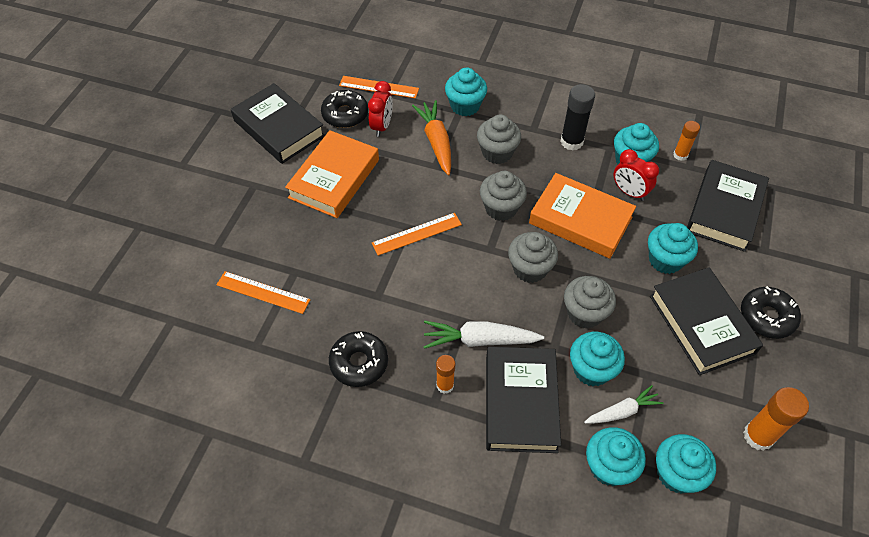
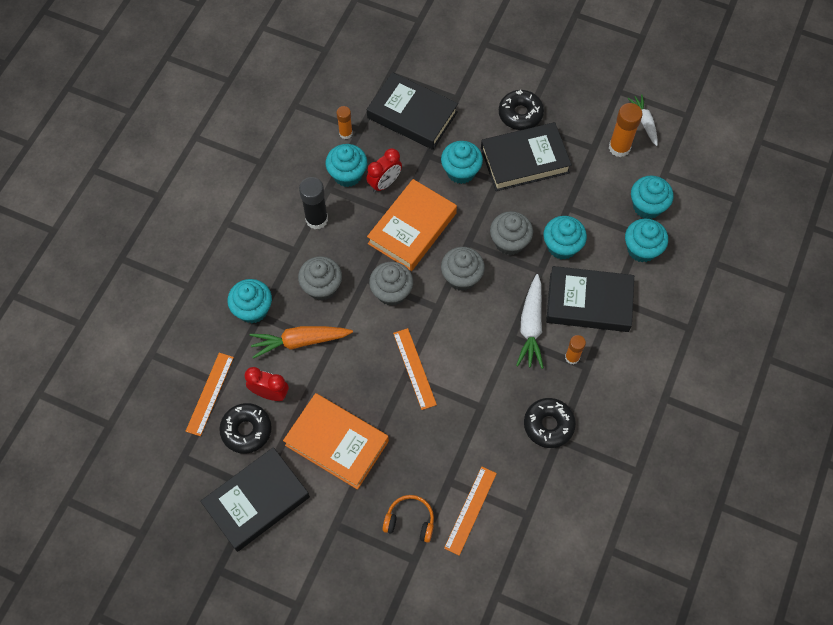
camera: 85 degrees left, 10 degrees up
white carrot [584,385,663,424] -> white carrot moved to [628,94,658,146]
none -> orange headphones [382,495,434,543]

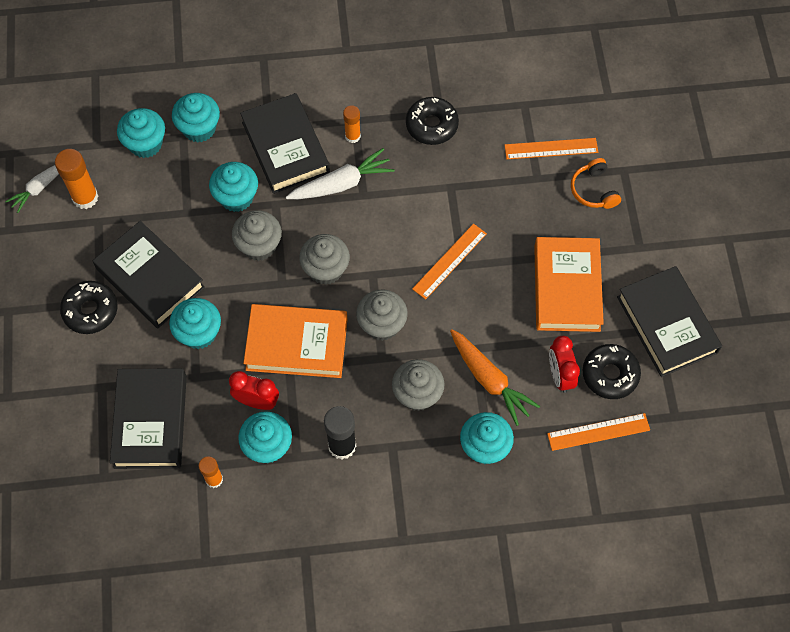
camera: 120 degrees left, 0 degrees up
black book [200,447,310,552] -> black book turned 45 degrees clockwise [617,266,722,377]

